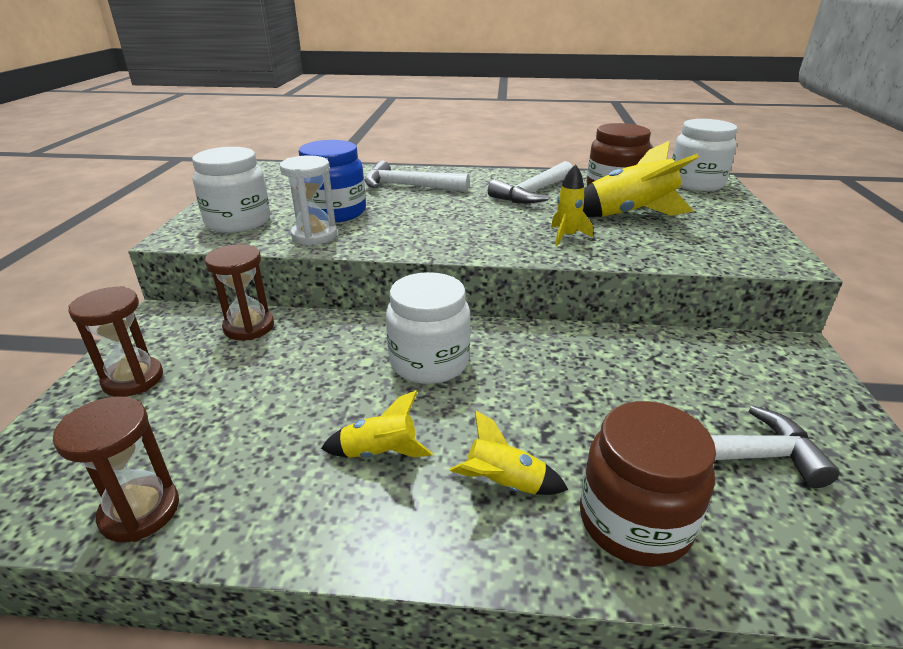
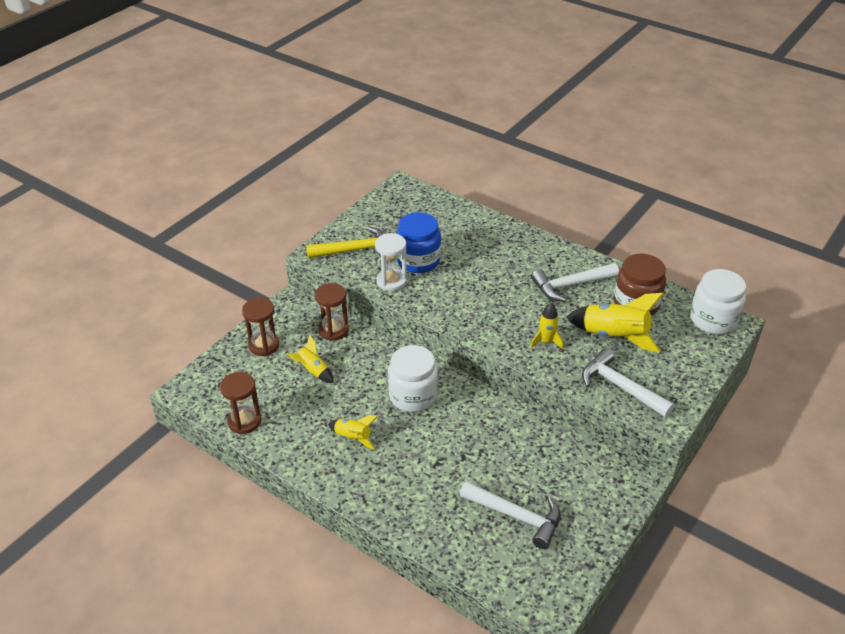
camera: 30 degrees right, 10 degrees up
white jar [192,147,270,233] -> yellow hammer [306,226,384,259]
white hammer [365,160,469,192] -> white hammer moved to [582,348,674,418]
yellow rocket [449,410,568,495] -> yellow rocket moved to [287,335,334,383]
brown jar [580,401,716,567] -> none

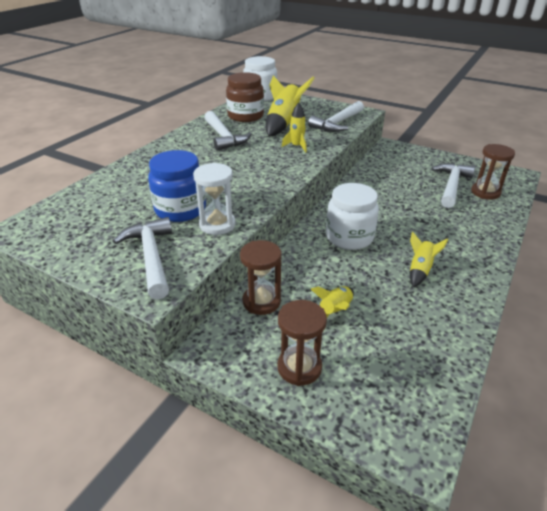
camera: 95 degrees left, 5 degrees down
brown hourglass [220,372,261,434] -> brown hourglass moved to [471,144,515,200]
yellow hammer [306,226,384,259] -> white hammer [113,217,172,299]

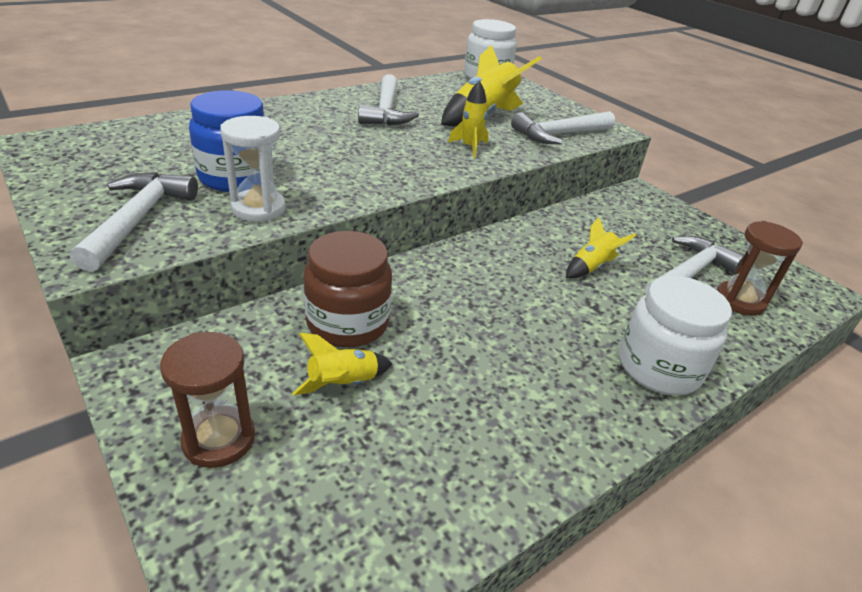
camera: 20 degrees right, 0 degrees up
brown jar [226,72,264,122] -> brown jar moved to [303,231,392,348]
brown hourglass [240,240,281,315] -> none
white jar [326,183,379,250] -> white jar moved to [619,276,732,395]
yellow rocket [410,232,448,288] -> yellow rocket moved to [566,218,636,278]

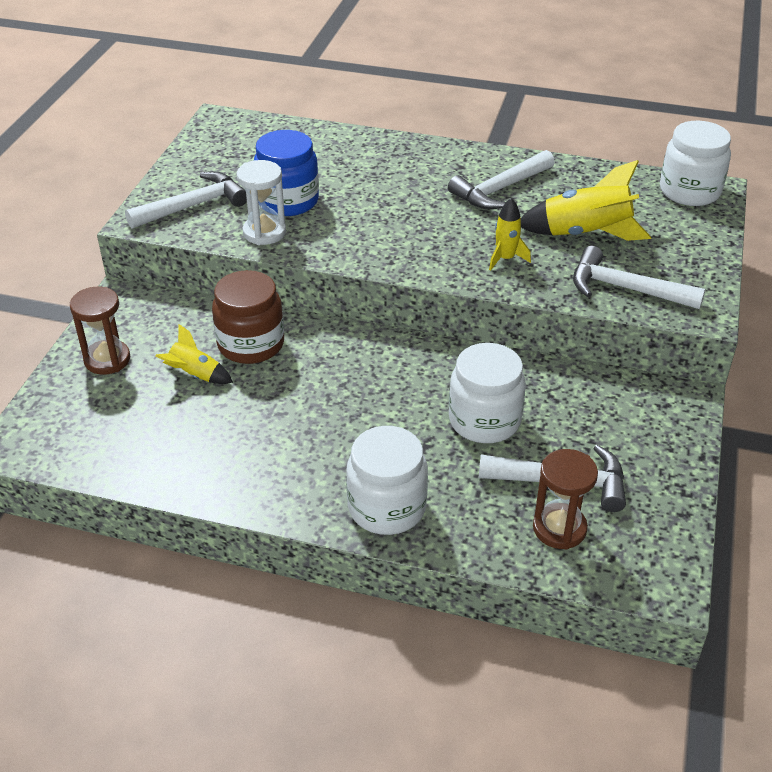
camera: 55 degrees right, 5 degrees up
yellow rocket [566,218,636,278] -> white jar [449,343,526,443]

